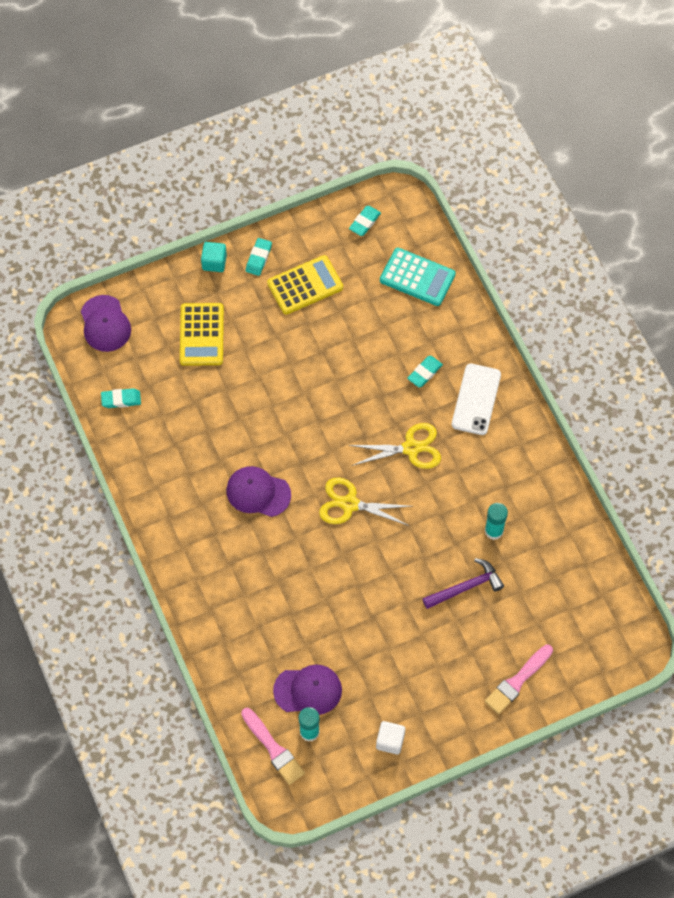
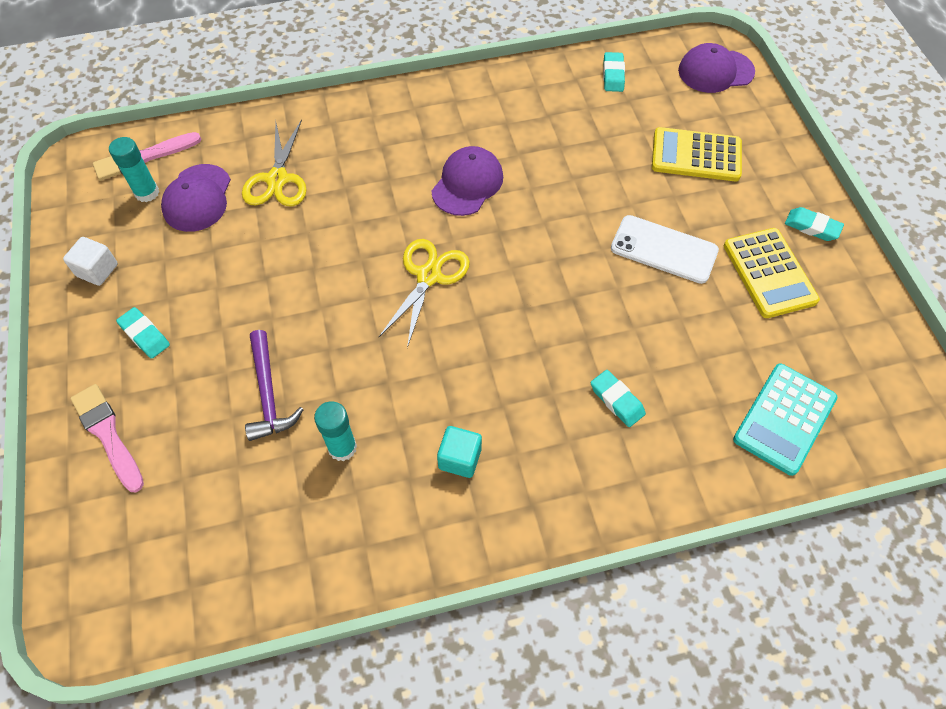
camera: 100 degrees right, 5 degrees down
turquoise cube [201,242,227,272] -> turquoise cube moved to [437,426,482,478]
turquoise eraser [349,206,381,236] -> turquoise eraser moved to [116,307,170,359]
yellow scissors [349,423,441,469] -> yellow scissors moved to [242,119,307,206]
white phone [452,363,501,435] -> white phone moved to [611,215,719,284]

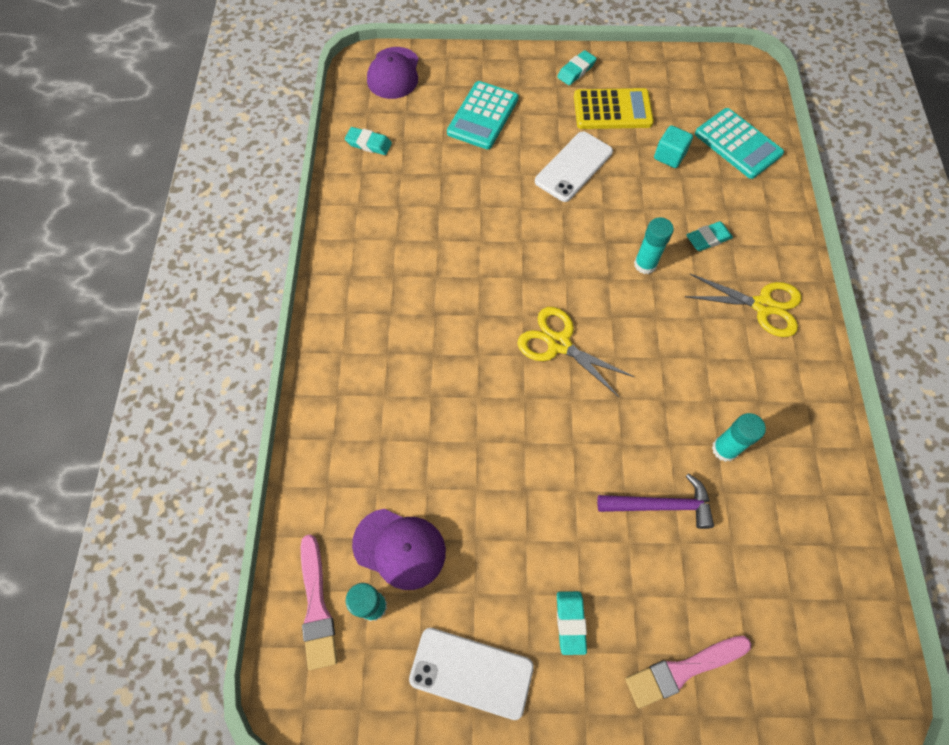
camera: 75 degrees left, 5 degrees up
white cube [63,237,118,286] -> white phone [409,628,534,720]
turquoise eraser [116,307,170,359] -> turquoise eraser turned 60 degrees counterclockwise [557,591,587,655]
yellow scissors [242,119,307,206] -> yellow scissors moved to [685,274,802,337]
purple cap [431,146,503,216] -> none
turquoise cube [437,426,482,478] -> turquoise cube moved to [654,125,693,168]
yellow calculator [652,127,742,181] -> turquoise calculator [447,81,519,150]
none -> turquoise glue stick [634,217,674,274]

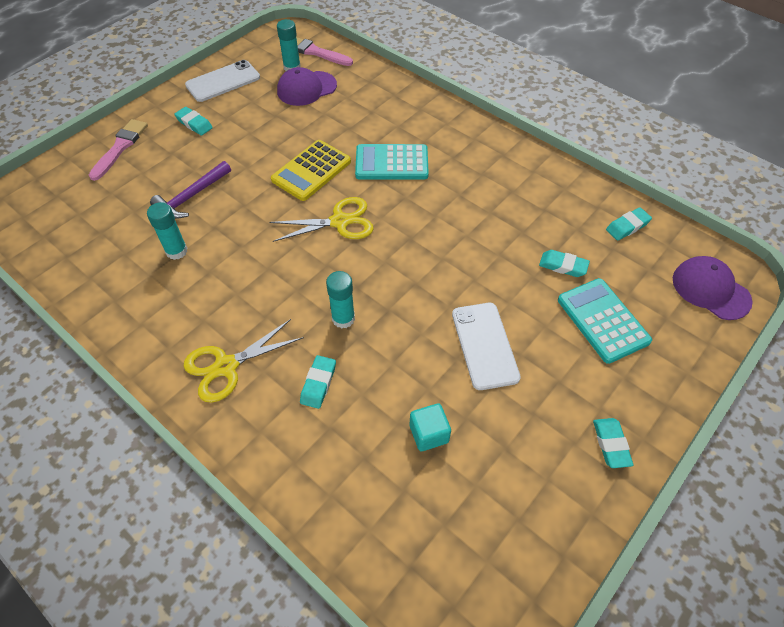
camera: 130 degrees right, 10 degrees down
yellow calculator [574,88,654,129] -> yellow calculator moved to [271,140,351,201]
turquoise calculator [695,108,784,179] -> turquoise calculator moved to [355,144,429,180]
none -> turquoise eraser [539,250,590,277]

